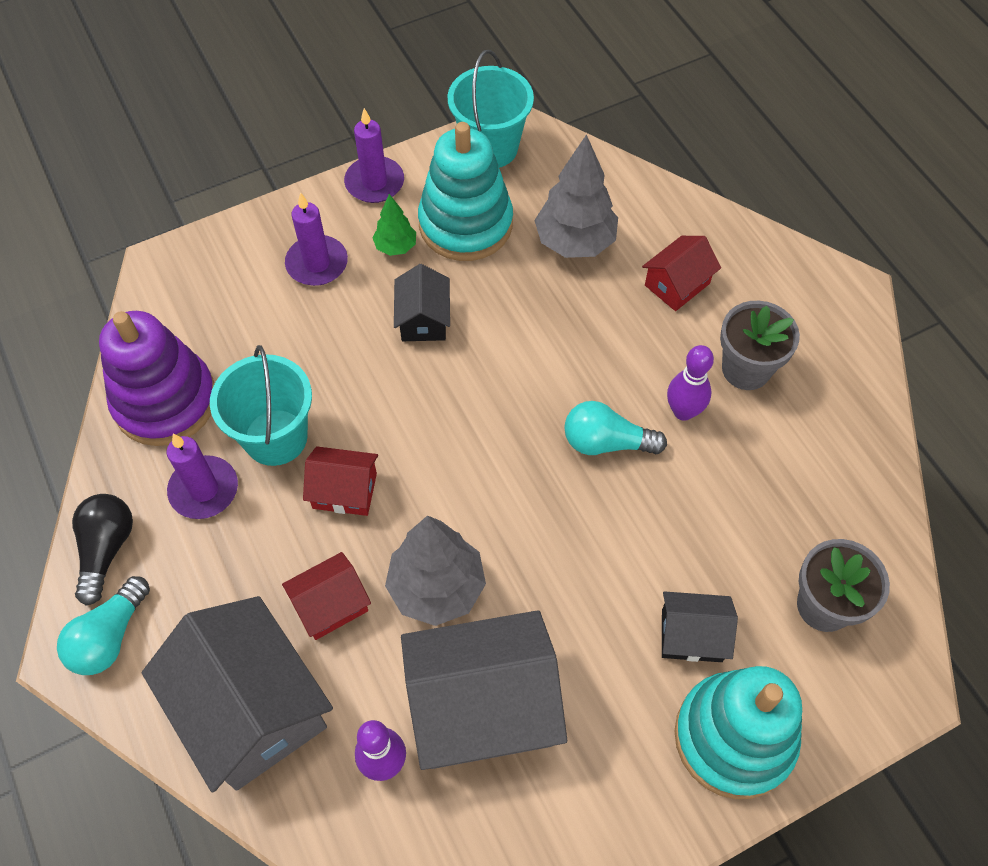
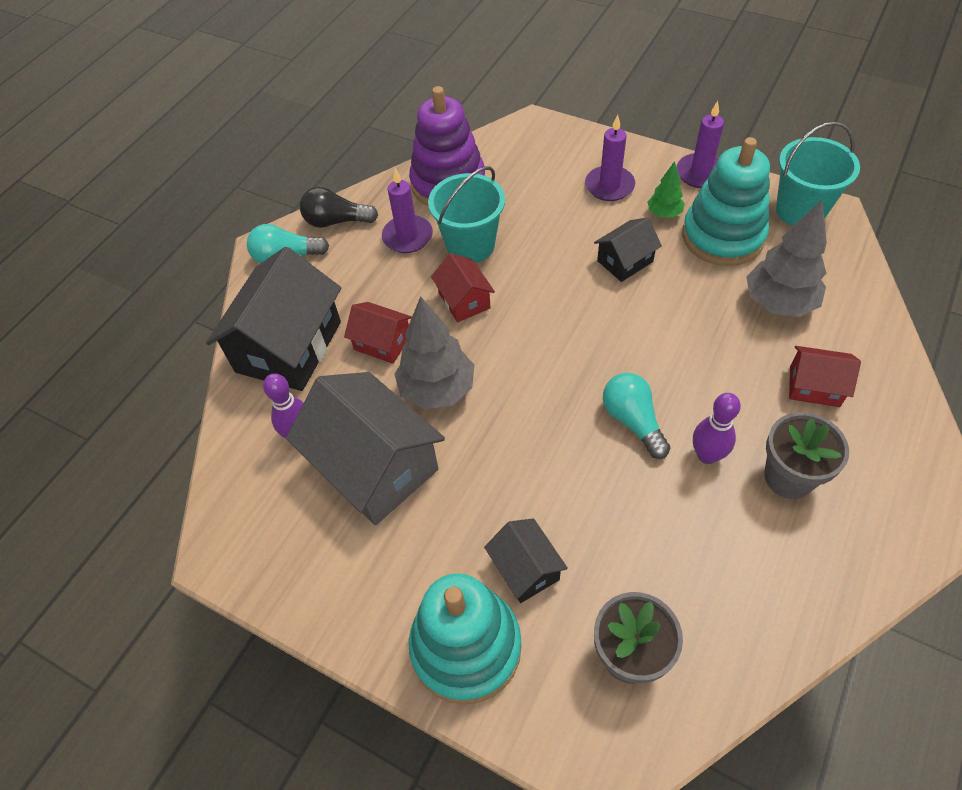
camera: 60 degrees right, 5 degrees down
black light bulb [72,494,133,606] -> black light bulb turned 150 degrees counterclockwise [300,187,378,228]
grey house [142,596,333,792] -> black house [206,247,341,391]

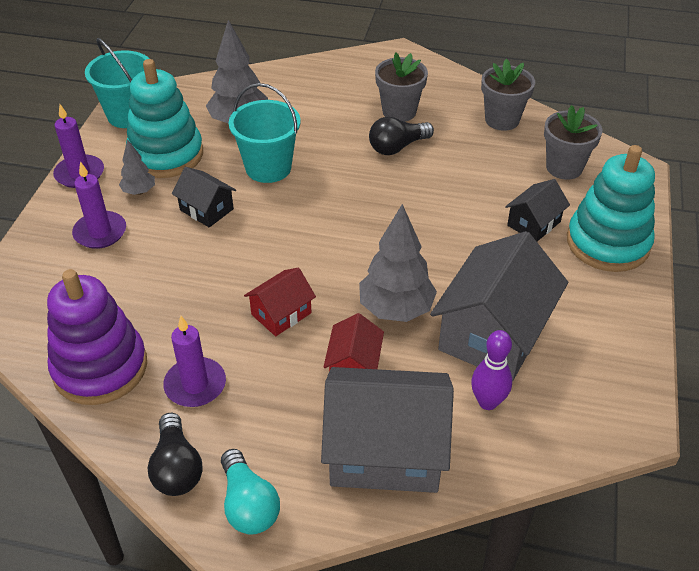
camera: 110 degrees left, 10 degrees down
black house [206,247,341,391] -> grey house [321,367,454,493]
turquoise bucket [428,166,505,263] -> turquoise bucket moved to [229,83,301,183]
turquoise light bulb [603,373,670,459] -> none
green tree [647,161,685,218] -> grey tree [119,139,155,195]
purple bowling pin [693,393,741,464] -> black light bulb [369,117,434,155]
red house [789,346,861,407] -> none
none -> grey flower pot [481,59,535,131]

